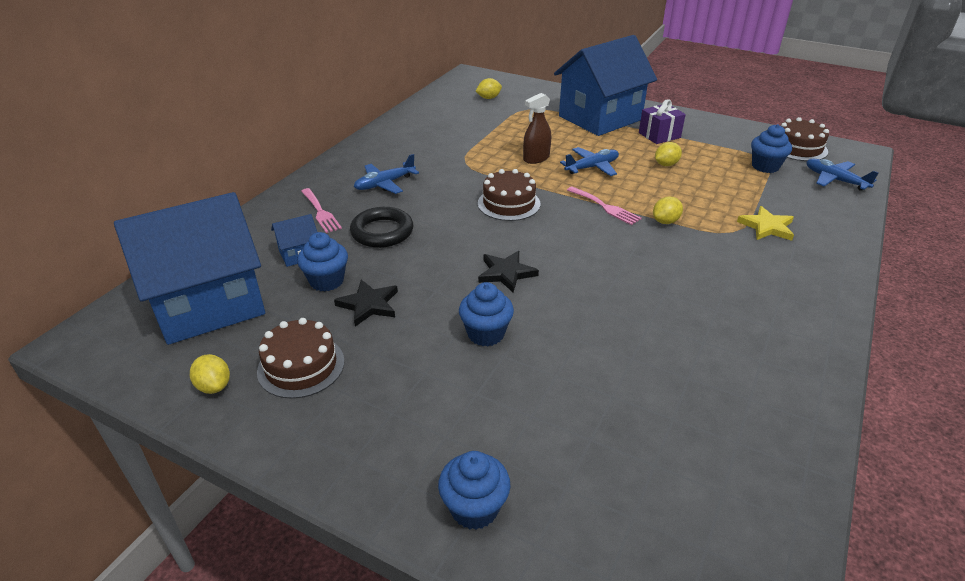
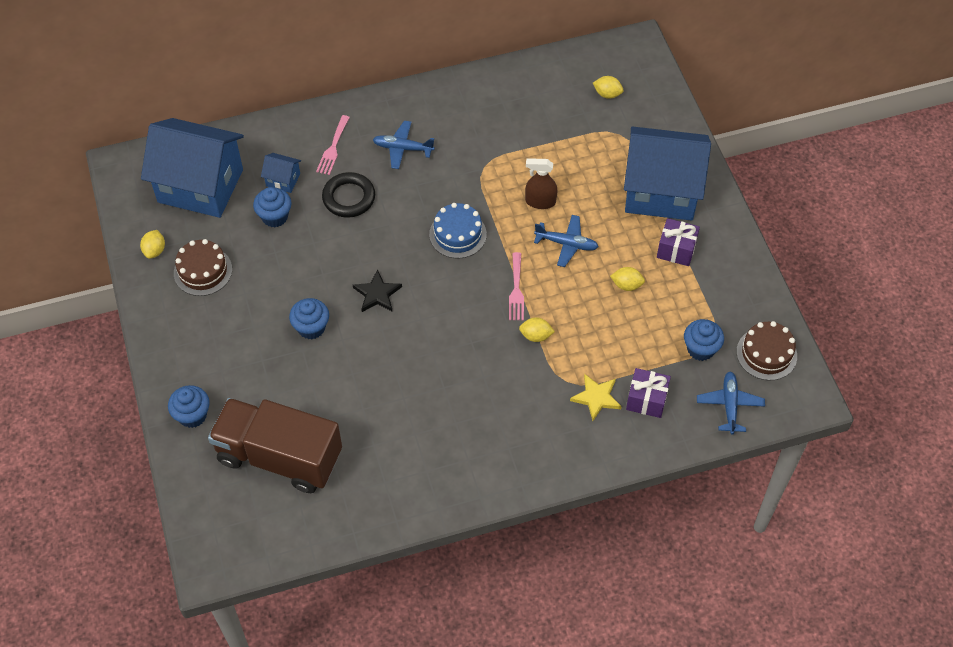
camera: 45 degrees right, 20 degrees up
black star [334,280,398,327] -> none
brown cake [478,169,540,221] -> blue cake [429,203,487,258]
none -> brown truck [208,398,342,493]
none -> purple gift [626,368,671,418]

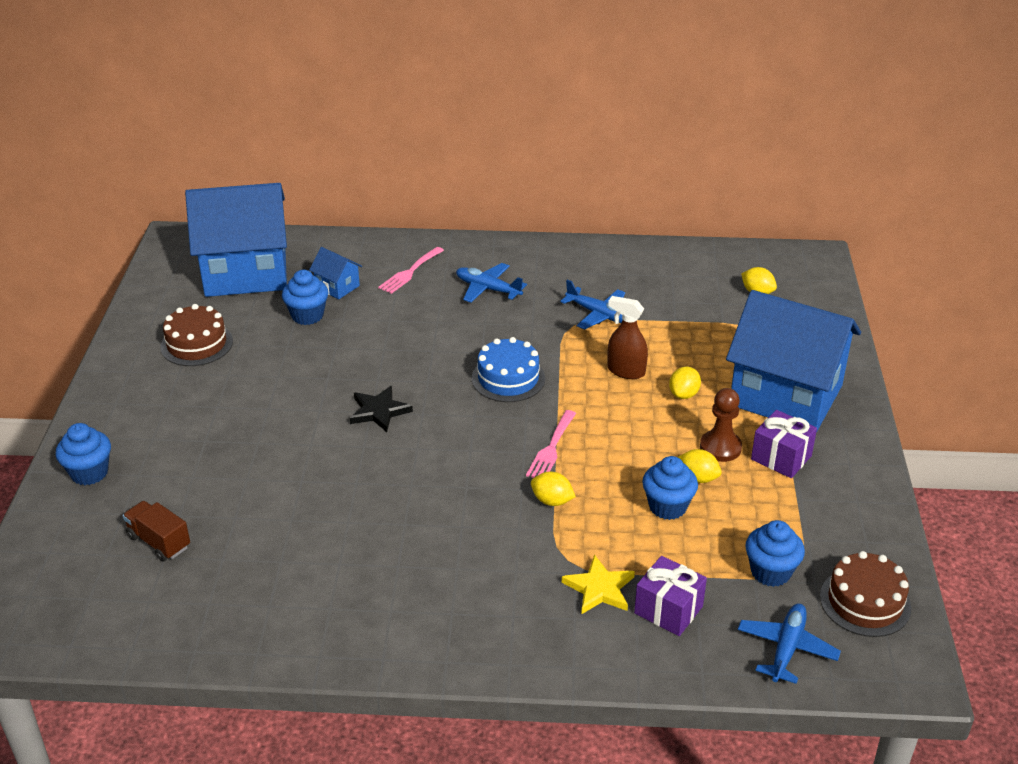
camera: 20 degrees right, 20 degrees down
yellow lemon [140,230,165,259] -> yellow lemon moved to [669,367,701,399]
blue house [141,118,244,218] -> blue house turned 45 degrees counterclockwise [185,183,287,297]
brown truck [208,398,342,493] -> brown truck [123,501,190,562], size x0.42
blue cupcake [289,298,329,339] -> blue cupcake moved to [642,456,698,520]
black ring [322,172,375,218] -> none
blue plane [534,215,598,267] -> blue plane moved to [560,280,625,330]
none -> brown pawn [700,388,742,462]

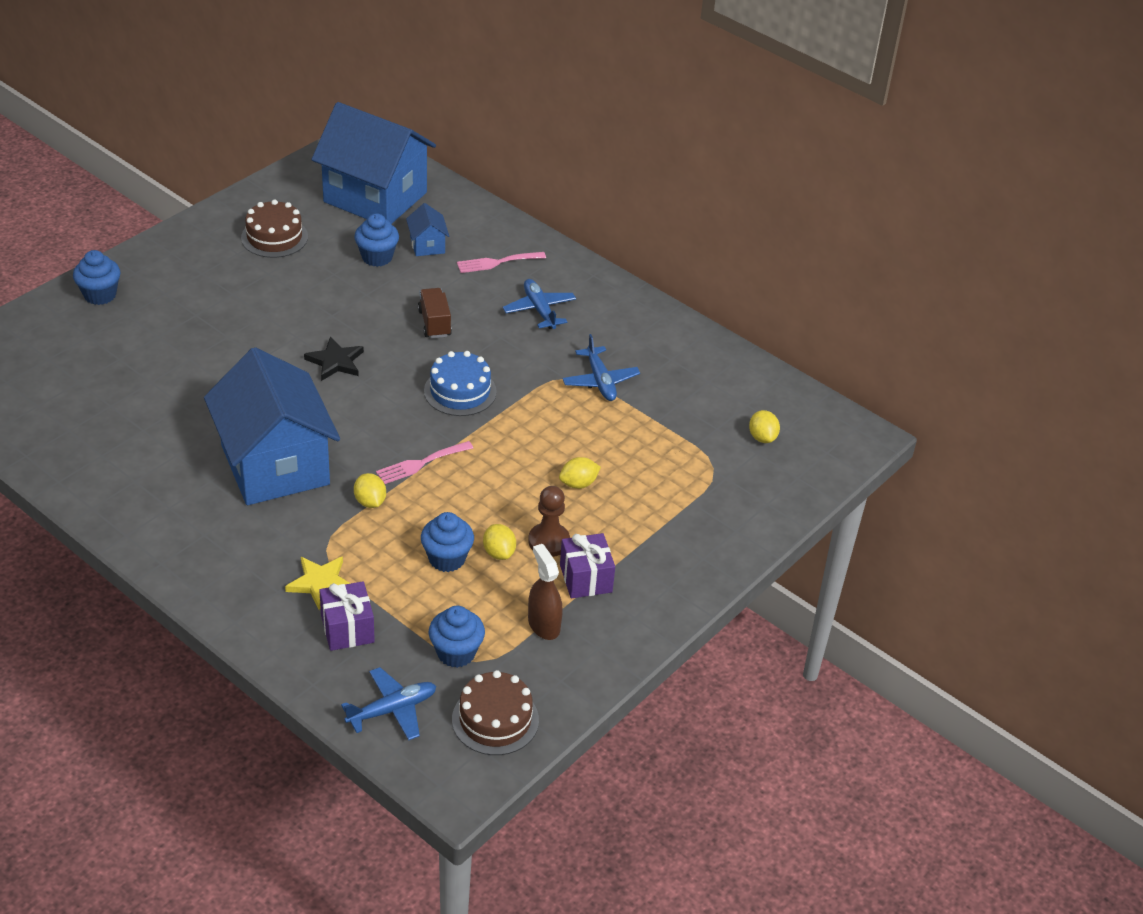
camera: 35 degrees right, 5 degrees up
brown truck [123,501,190,562] -> brown truck moved to [418,288,452,338]
brown spray bottle [607,296,648,379] -> brown spray bottle moved to [528,544,563,640]
blue house [726,290,861,431] -> blue house moved to [204,347,340,505]

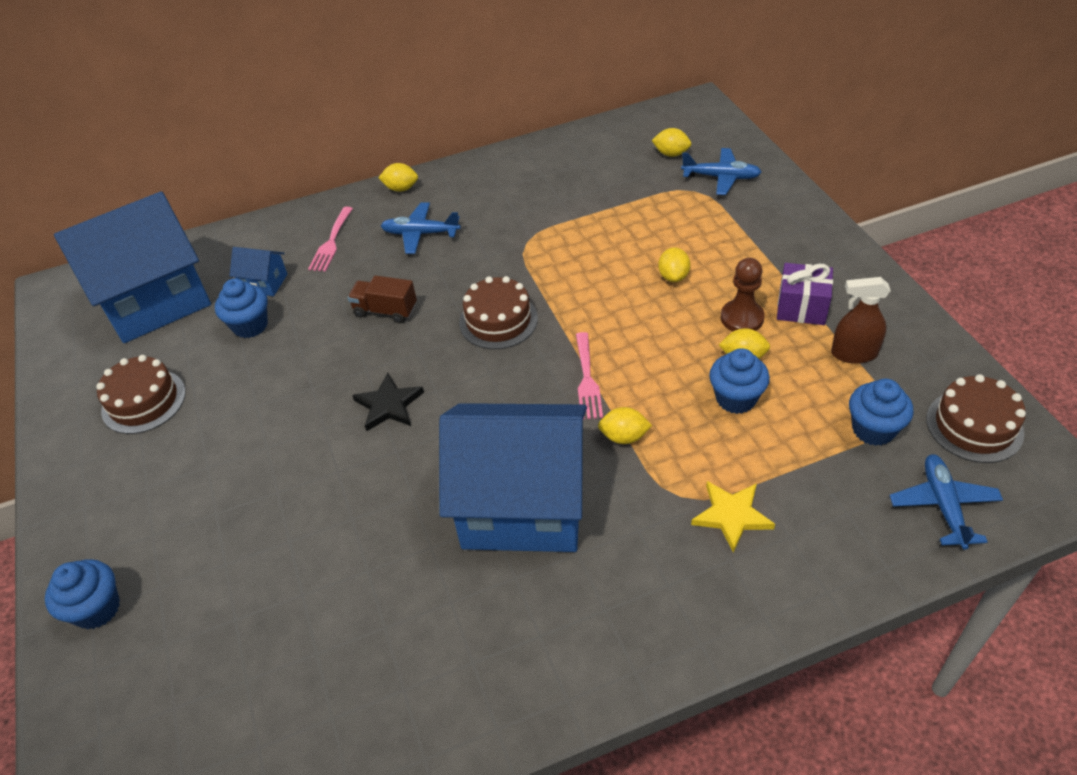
camera: 55 degrees left, 5 degrees up
purple gift [319,581,375,651] -> none
blue cake [424,351,497,416] -> brown cake [459,276,538,349]
blue plane [562,334,640,401] -> blue plane moved to [681,148,761,195]
none -> yellow lemon [378,163,418,192]

